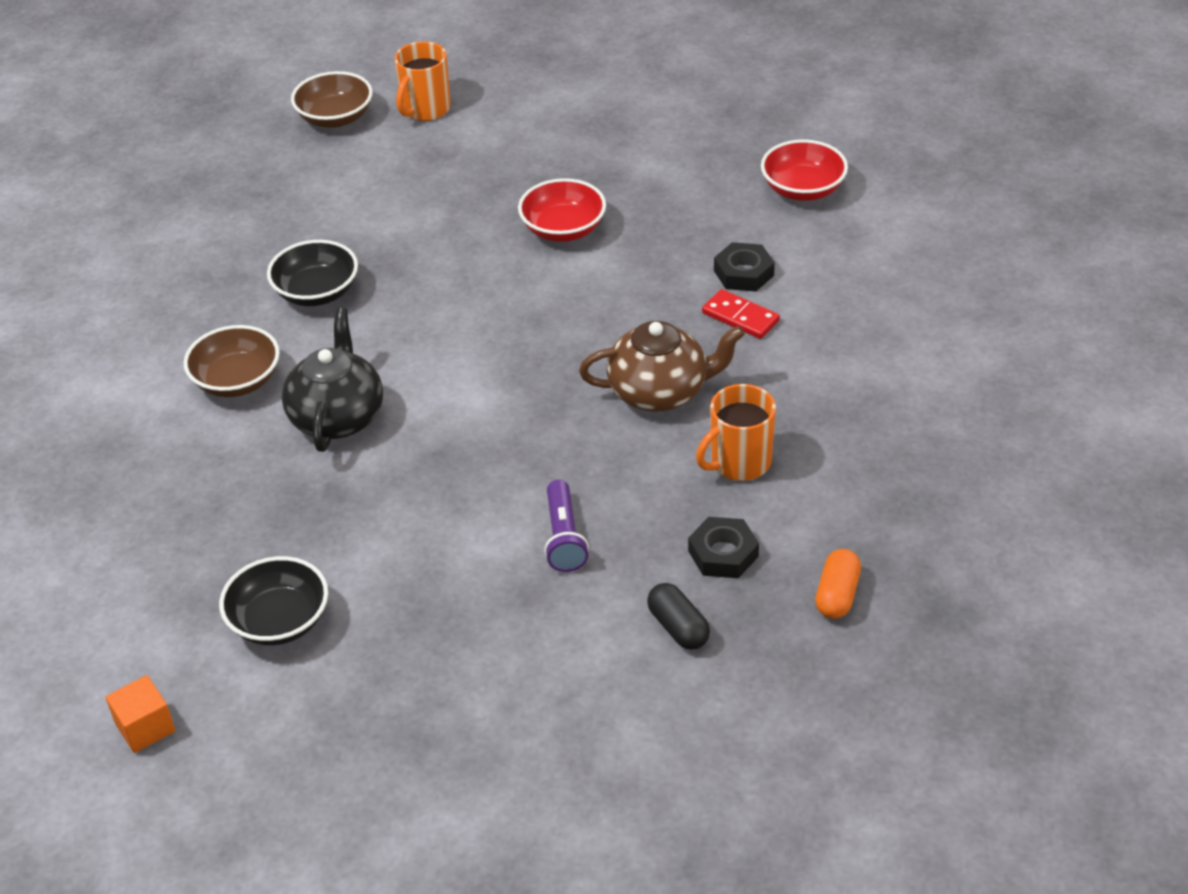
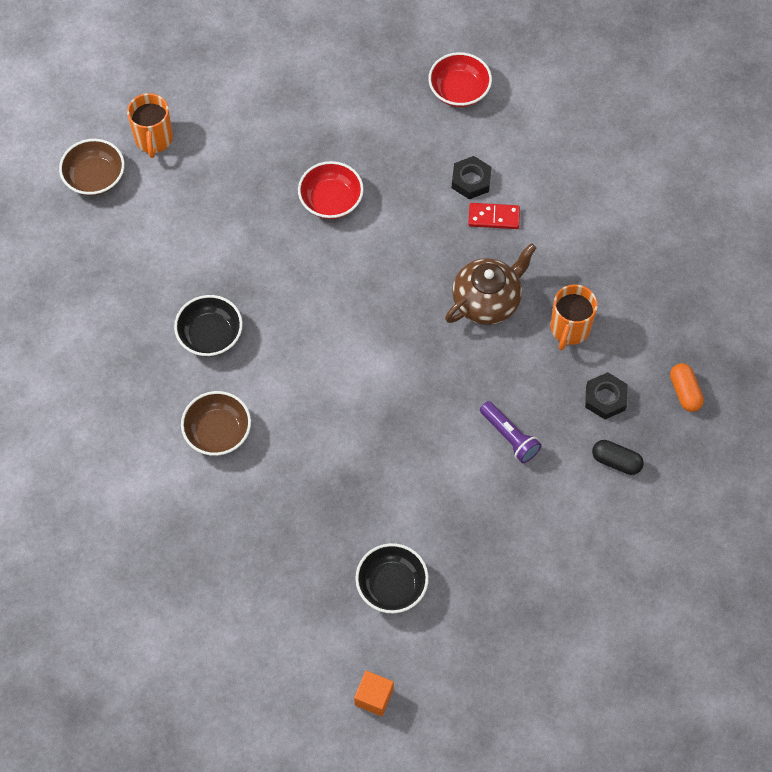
camera: 35 degrees left, 20 degrees up
black teapot [282,308,383,452] -> none

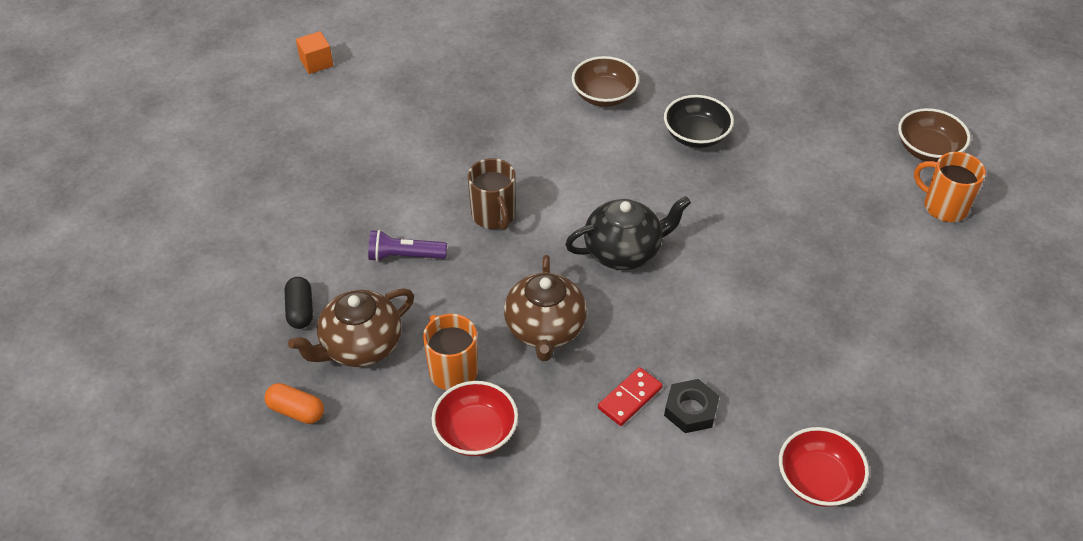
camera: 130 degrees right, 15 degrees down
red bowl [298,161,364,219] -> red bowl moved to [432,381,518,456]
black bowl [355,543,429,613] -> none
black nut [585,372,628,419] -> brown teapot [288,288,414,367]
black capsule [592,440,644,475] -> black capsule turned 75 degrees counterclockwise [284,277,313,329]
none -> brown mug [468,158,515,230]
none -> black teapot [565,196,691,270]

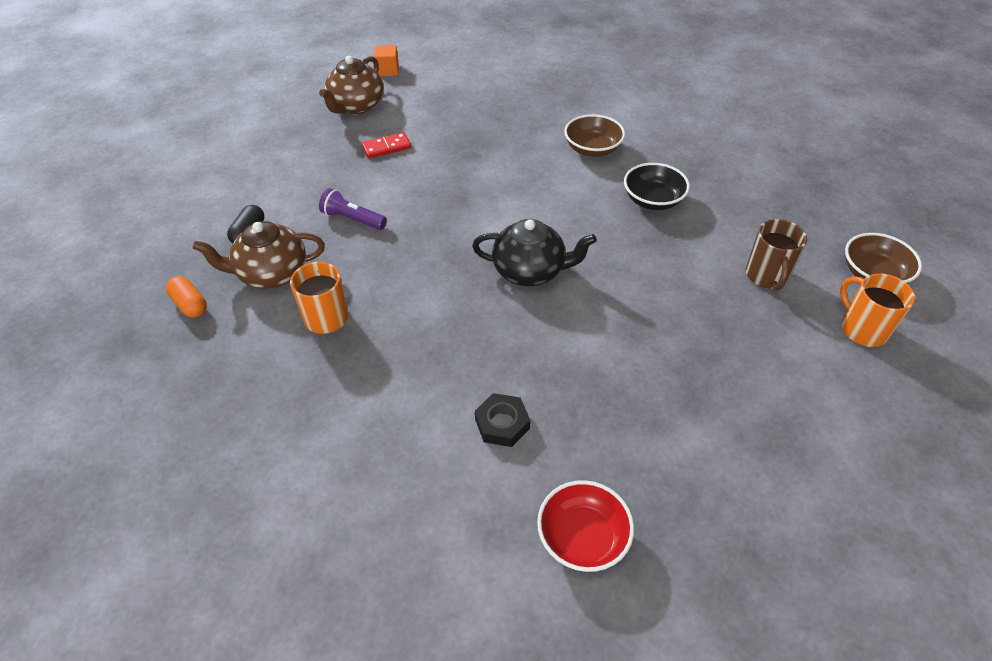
camera: 25 degrees right, 0 degrees up
red bowl [432,381,518,456] -> none
brown mug [468,158,515,230] -> brown mug moved to [746,219,807,290]
brown teapot [504,255,587,361] -> brown teapot moved to [319,56,383,114]
red domino [598,367,663,426] -> red domino moved to [362,132,411,158]

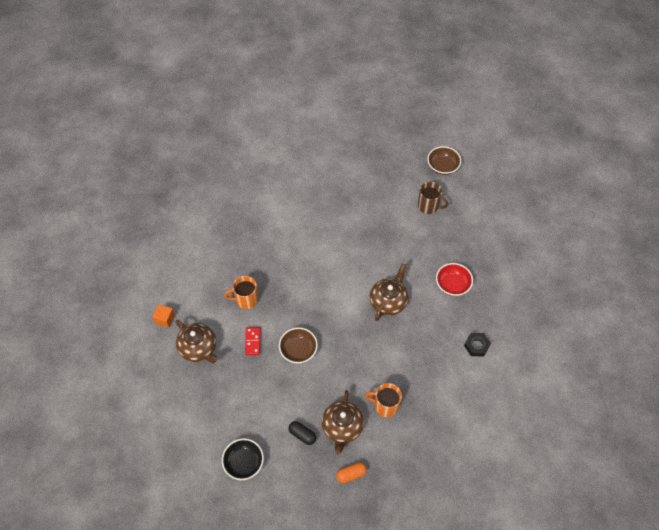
camera: 70 degrees left, 10 degrees up
purple flashlight [319,188,387,230] -> none
black teapot [472,219,597,286] -> brown teapot [370,264,408,321]
red bowl [537,480,634,572] -> red bowl moved to [436,263,473,296]
brown bowl [564,114,625,157] -> brown bowl moved to [279,327,318,363]
black bowl [624,163,690,210] -> black bowl moved to [222,438,264,480]
orange mug [840,273,915,347] -> orange mug moved to [224,276,258,309]

